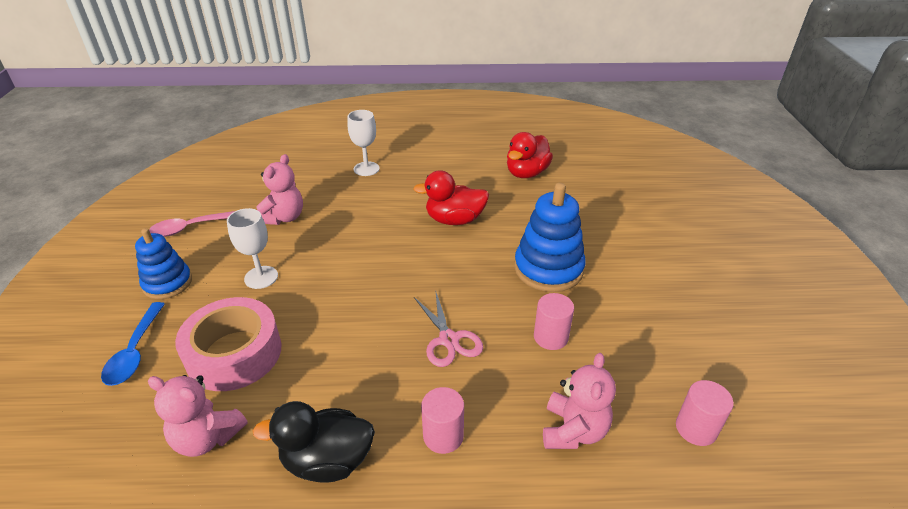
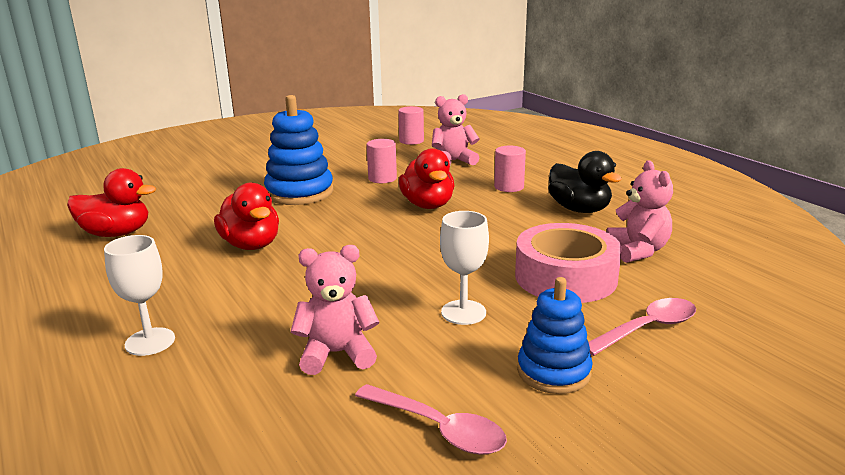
camera: 120 degrees left, 15 degrees down
blue spoon [101,302,165,386] -> pink spoon [589,298,696,356]
pink scissors [414,290,483,367] -> red duck [399,148,455,209]

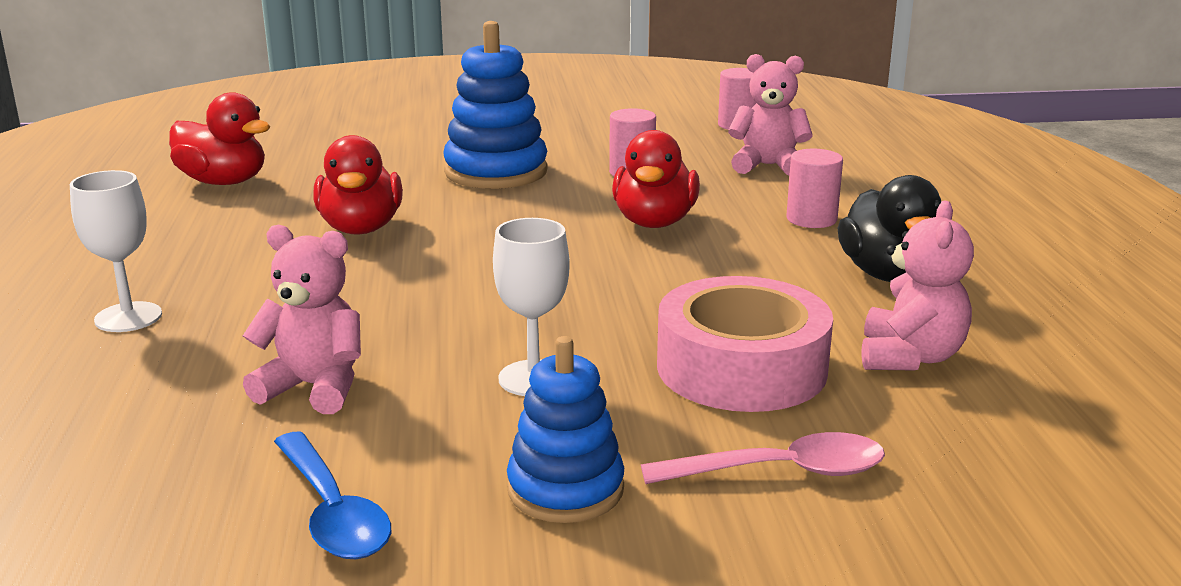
camera: 25 degrees right, 0 degrees up
pink spoon [355,384,507,455] -> blue spoon [274,432,391,559]

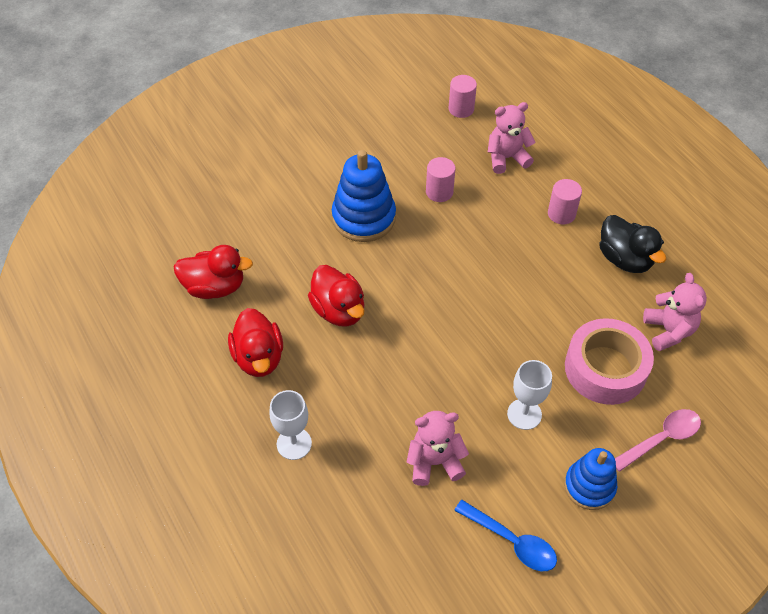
camera: 25 degrees left, 30 degrees up
red duck [612,130,700,228] -> red duck moved to [228,308,283,377]

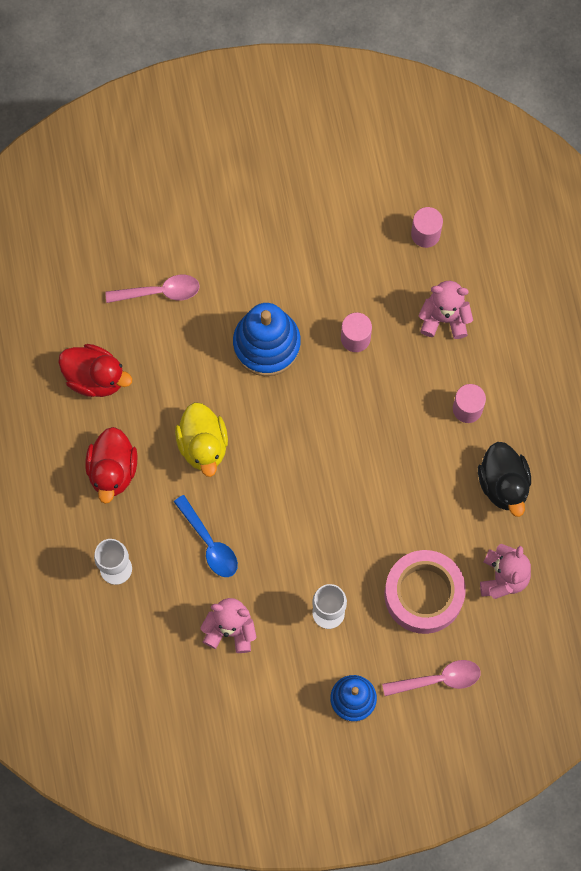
camera: 20 degrees right, 20 degrees up
red duck [308,265,365,327] -> yellow duck [175,402,228,477]
blue spoon [454,500,557,571] -> blue spoon moved to [174,495,238,577]
none -> pink spoon [105,275,200,303]

